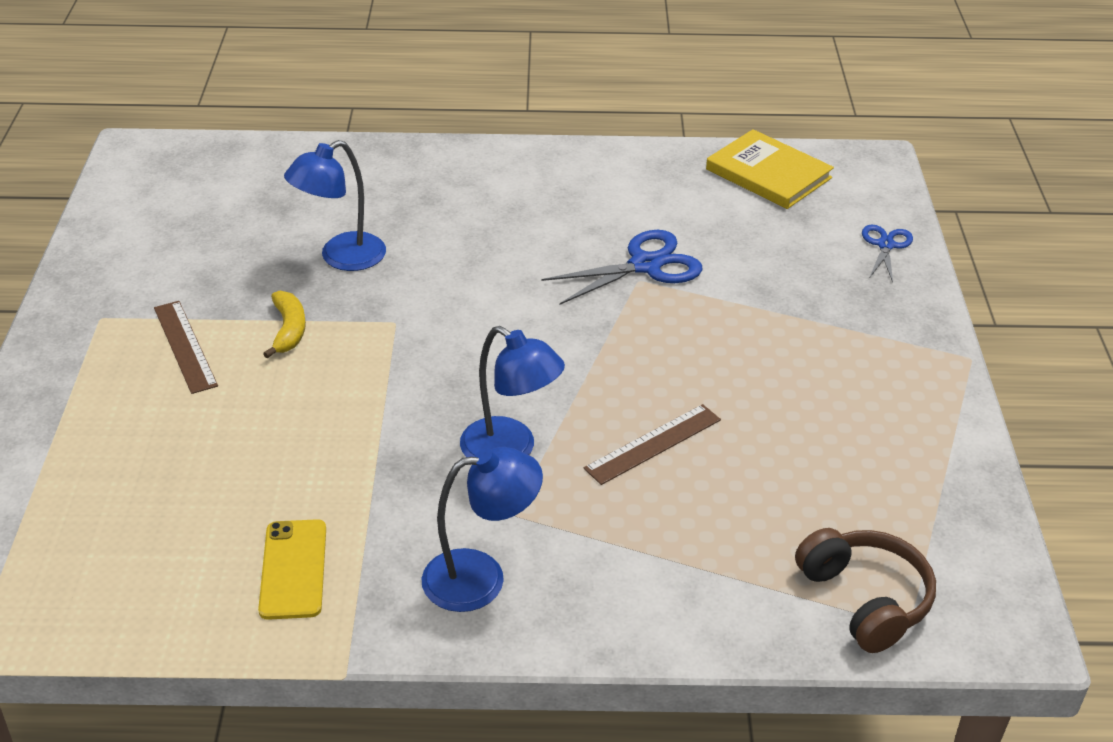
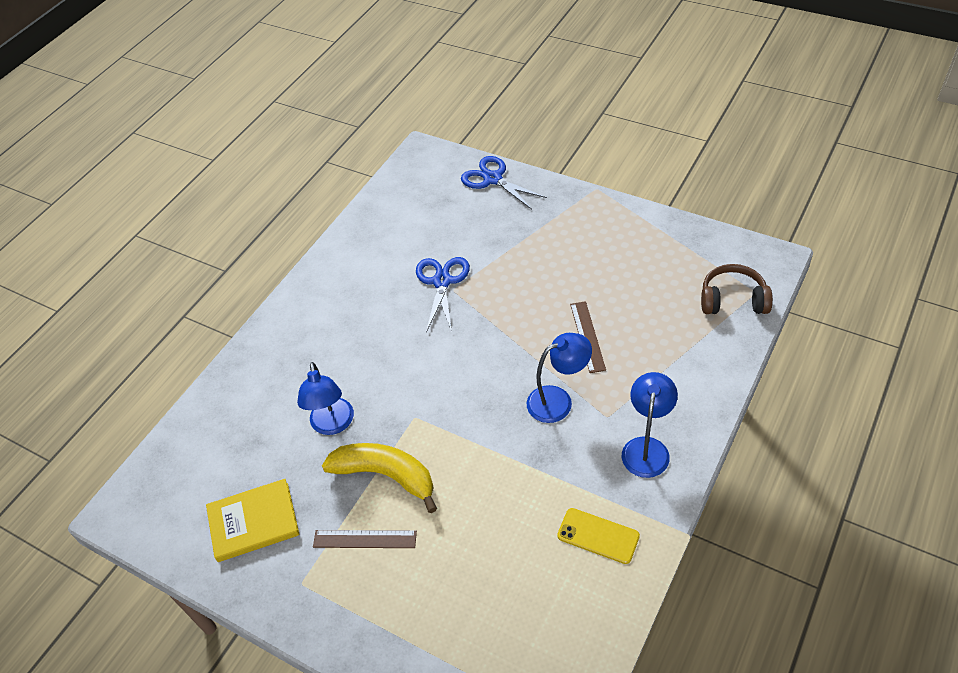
camera: 55 degrees left, 10 degrees up
yellow banana [263,291,306,358] -> yellow banana [322,443,437,513], size x1.88
yellow book [706,129,834,209] -> yellow book moved to [206,479,299,562]
blue scissors [862,225,913,282] -> blue scissors [461,156,547,210], size x1.68

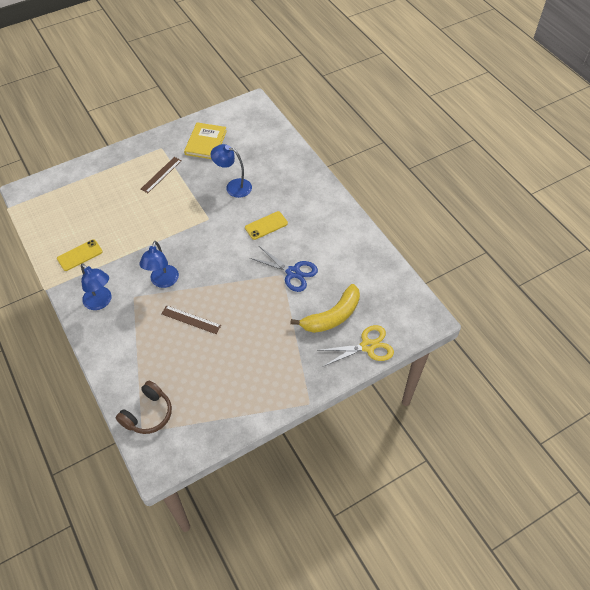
camera: 115 degrees right, 5 degrees up
yellow banana [322,443,437,513] -> yellow banana moved to [290,284,360,333]
blue scissors [461,156,547,210] -> yellow scissors [320,325,394,366]
none -> yellow phone [245,211,288,240]

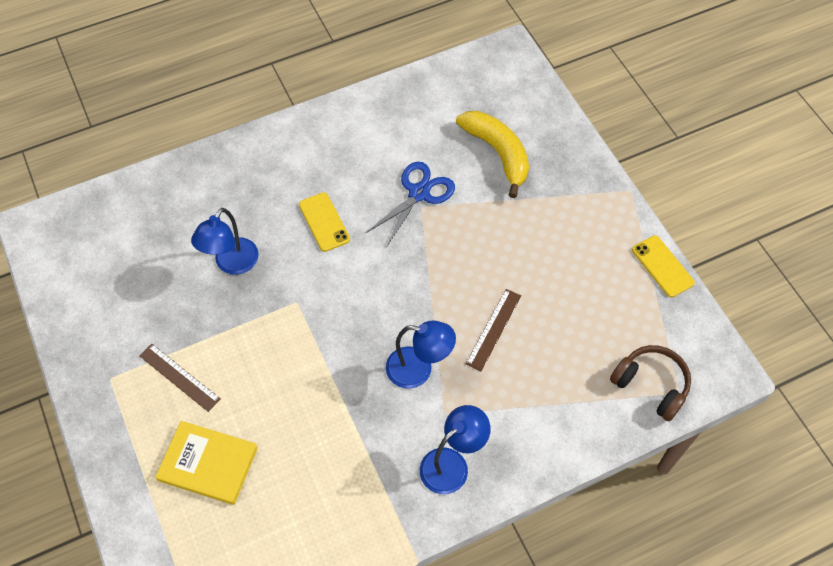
camera: 85 degrees left, 5 degrees up
yellow phone [57,239,103,271] -> yellow phone moved to [632,236,695,297]
yellow book [184,123,227,159] -> yellow book moved to [155,421,258,505]
yellow scissors [320,325,394,366] -> none

